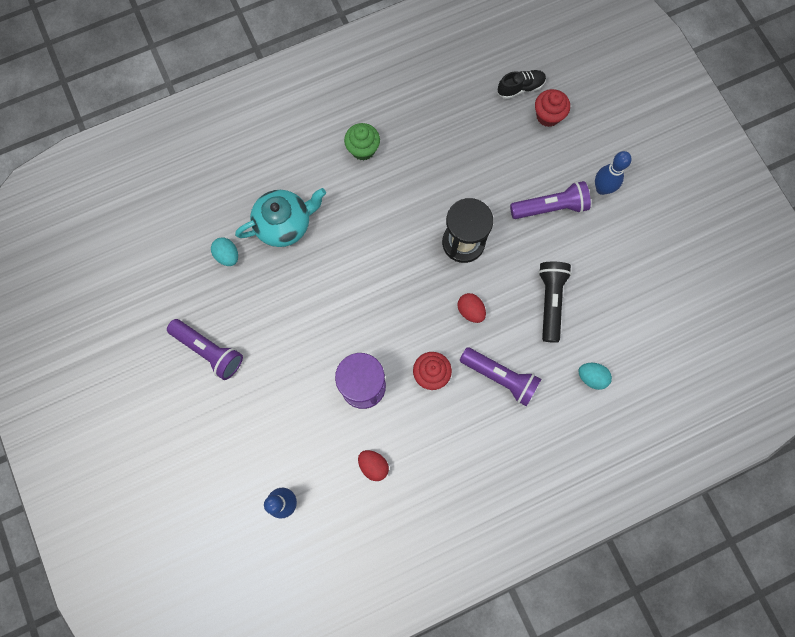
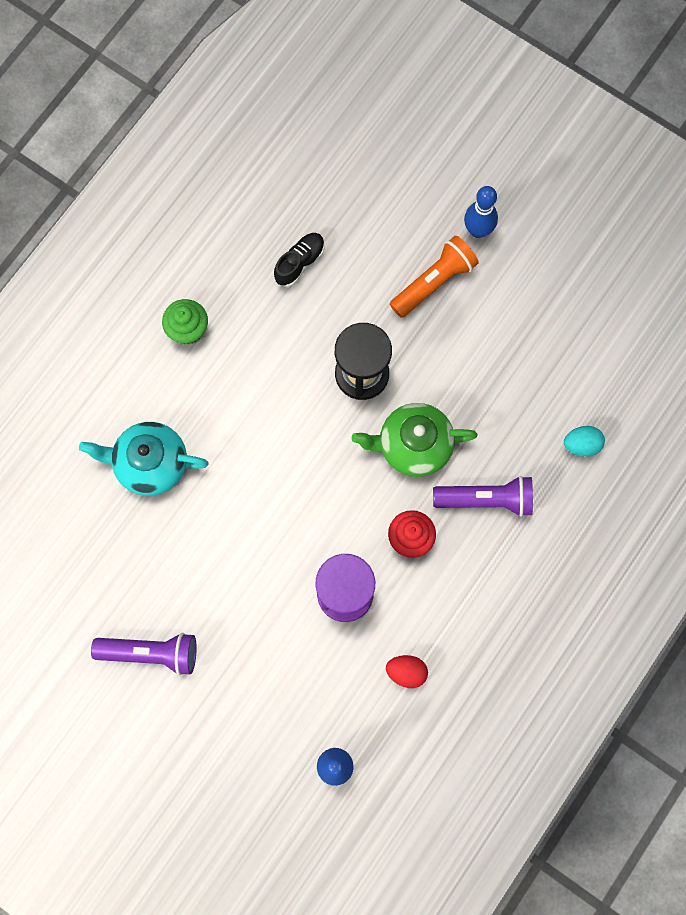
camera: 30 degrees left, 0 degrees up
turquoise egg [211,238,238,266] -> none
turquoise teapot [235,188,326,247] -> turquoise teapot turned 120 degrees counterclockwise [79,422,209,496]
red egg [457,293,486,323] -> green teapot [352,403,478,477]
black shoe [498,70,546,99] -> black shoe moved to [274,233,325,287]
purple flashlight [510,181,591,219] -> orange flashlight [390,236,479,318]
red cupcake [535,89,570,127] -> none
black flashlight [538,262,572,343] -> none

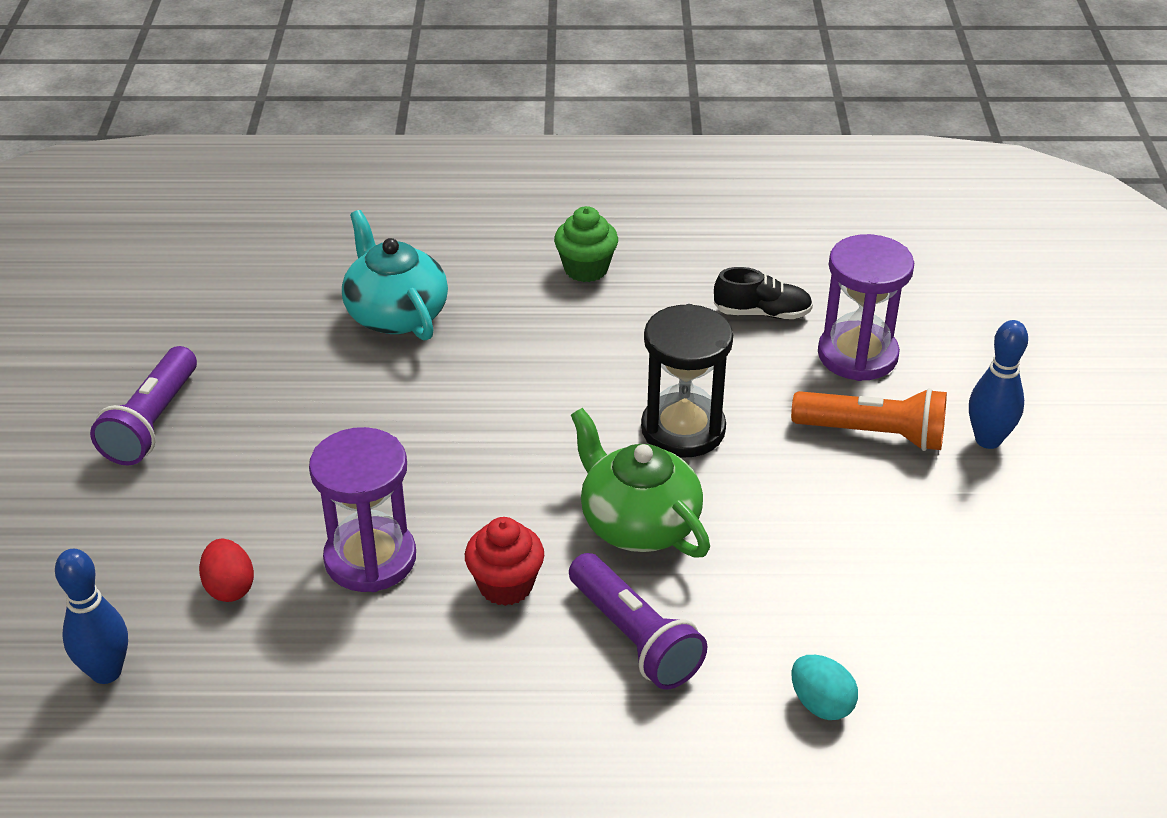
camera: 55 degrees right, 35 degrees down
purple flashlight [91,633,196,675] -> purple flashlight turned 45 degrees clockwise [90,346,197,465]
red egg [386,655,428,688] -> red egg moved to [199,539,254,602]
none -> purple hourglass [818,234,914,381]

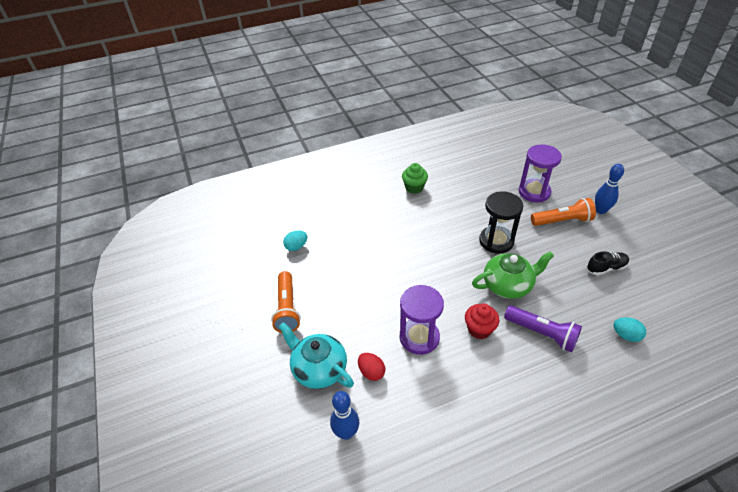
camera: 20 degrees left, 5 degrees up
purple flashlight [90,346,197,465] -> orange flashlight [271,271,301,333]
turquoise teapot [342,210,448,341] -> turquoise teapot moved to [279,322,354,389]
green teapot [571,408,710,558] -> green teapot turned 135 degrees clockwise [472,251,554,299]
black shoe [714,267,813,319] -> black shoe moved to [587,251,629,275]
none -> turquoise egg [283,231,307,251]

